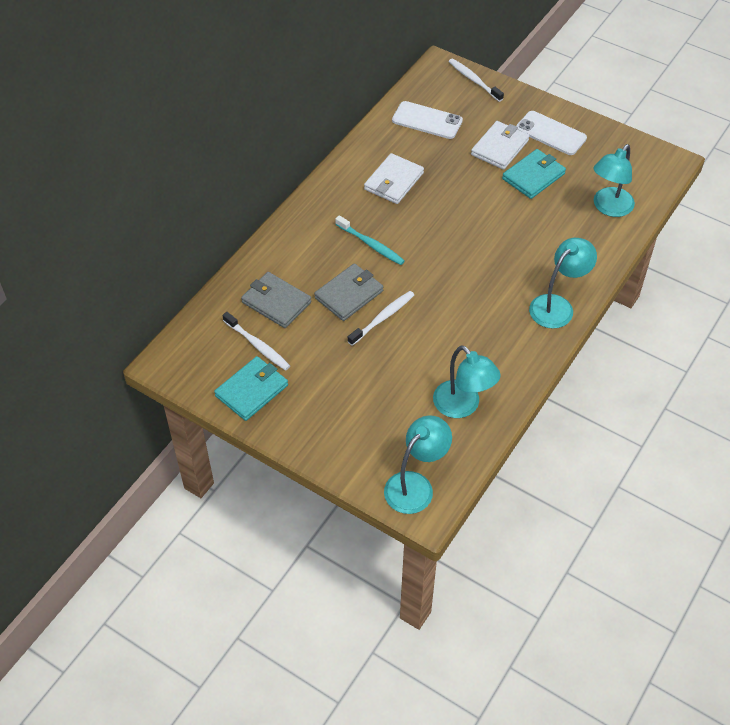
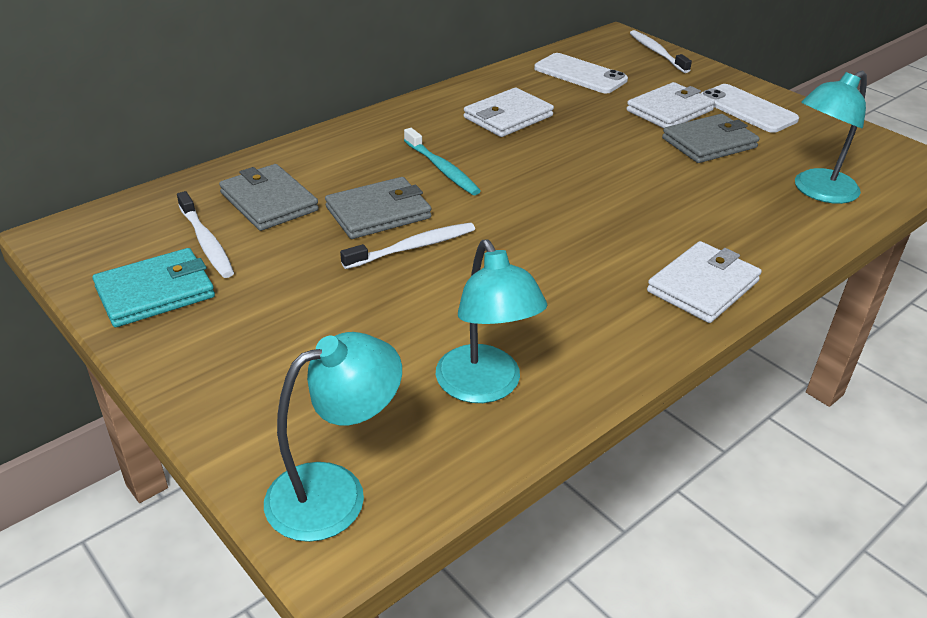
camera: 15 degrees right, 15 degrees down
turquoise wallet [502,149,566,199] -> grey wallet [662,114,760,163]
turquoise lamp [529,238,597,328] -> white wallet [647,241,762,323]

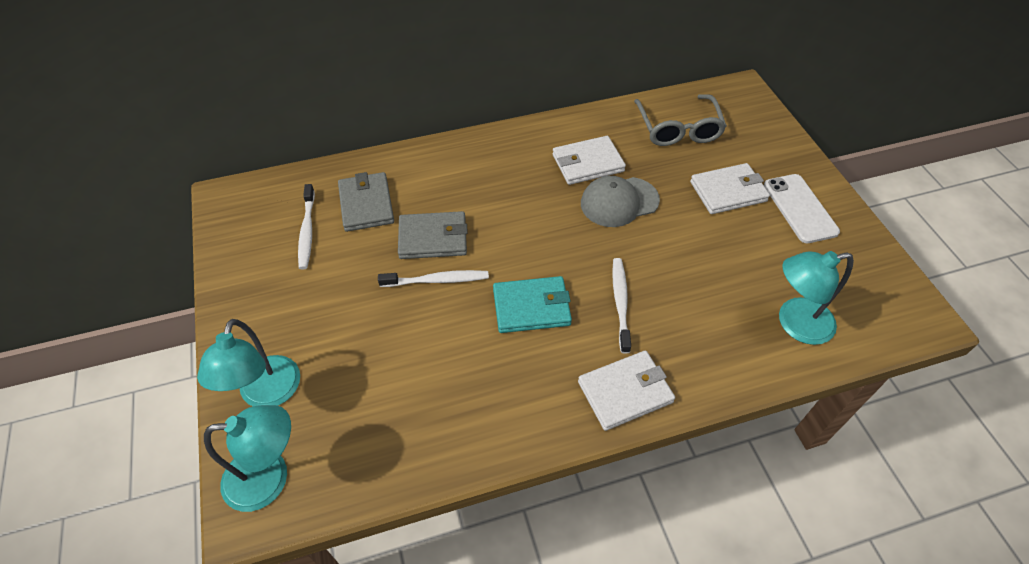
camera: 25 degrees right, 15 degrees up
turquoise wallet [92,248,215,327] -> turquoise wallet moved to [493,276,572,333]
turquoise toothbrush [404,128,481,195] -> none
turquoise lamp [436,239,547,403] -> turquoise lamp moved to [197,319,300,406]
white phone [534,53,628,93] -> grey glasses [634,94,727,146]
white toothbrush [630,30,692,73] -> white toothbrush moved to [612,258,631,354]
grey wallet [662,114,760,163] -> none
none -> grey cap [581,176,660,227]

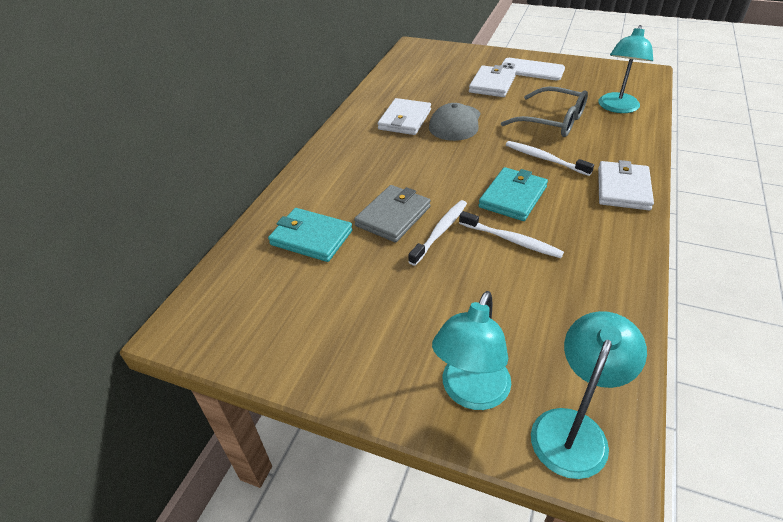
camera: 50 degrees left, 10 degrees down
turquoise lamp [197,319,300,406] -> turquoise lamp turned 75 degrees clockwise [432,291,511,410]
white toothbrush [298,184,315,270] -> white toothbrush moved to [459,211,564,258]
grey wallet [338,172,394,232] -> turquoise wallet [268,208,353,262]
grey glasses [634,94,727,146] -> grey glasses moved to [501,86,588,137]

